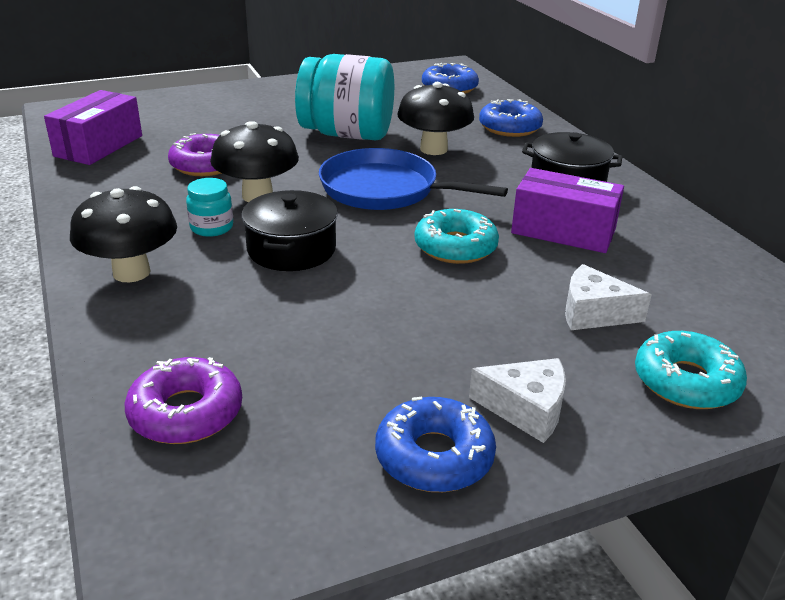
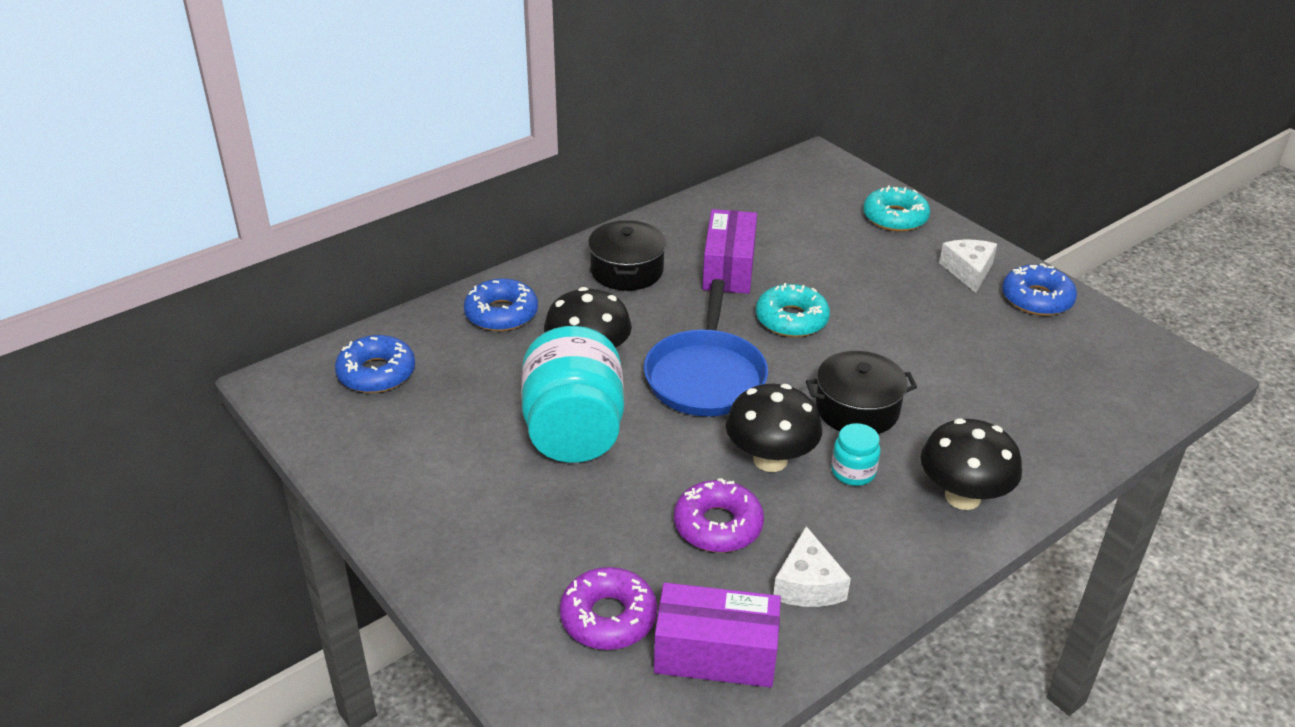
camera: 105 degrees left, 5 degrees up
purple donut [124,357,242,444] -> purple donut moved to [560,567,657,650]
white cheese [565,264,652,330] -> white cheese moved to [773,526,851,607]

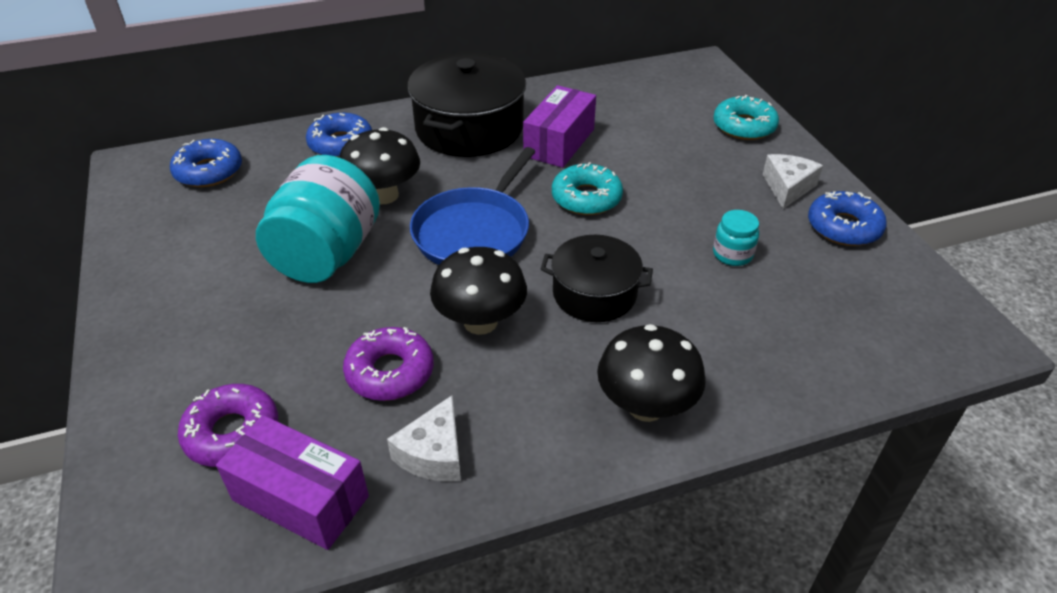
camera: 20 degrees right, 5 degrees up
black pot [588,220,666,291] -> black pot [407,53,526,157], size x1.63
turquoise jar [831,423,880,486] -> turquoise jar moved to [713,210,759,266]

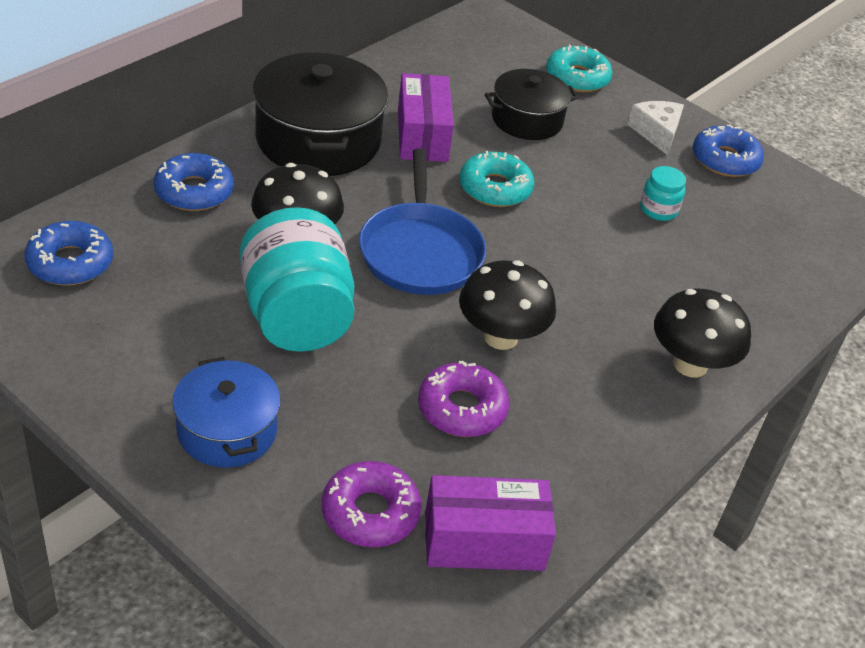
camera: 35 degrees left, 0 degrees up
white cheese [387,396,461,482] -> none
black pot [541,235,653,322] -> black pot moved to [485,69,579,140]
none -> blue pot [172,357,281,468]

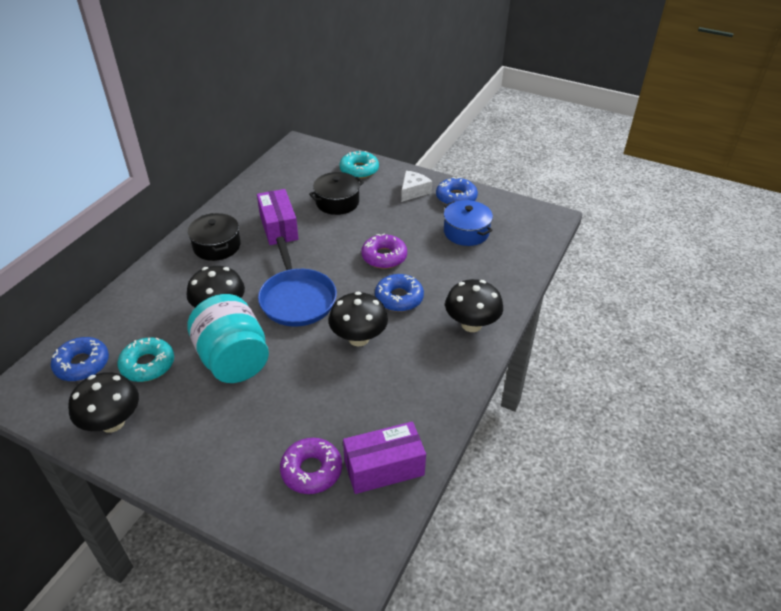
camera: 10 degrees left, 0 degrees up
blue donut [154,153,234,211] -> blue donut moved to [375,274,424,312]
blue pot [172,357,281,468] -> blue pot moved to [444,200,493,246]
black pot [252,53,388,176] -> black pot [188,213,241,261], size x0.61
purple donut [418,361,509,437] -> purple donut moved to [361,233,407,269]
turquoise donut [459,151,535,207] -> turquoise donut moved to [117,337,174,382]
white cheese [628,101,684,155] -> white cheese turned 60 degrees clockwise [401,171,432,202]
turquoise jar [640,166,686,221] -> none
none -> black mushroom [68,372,139,433]

